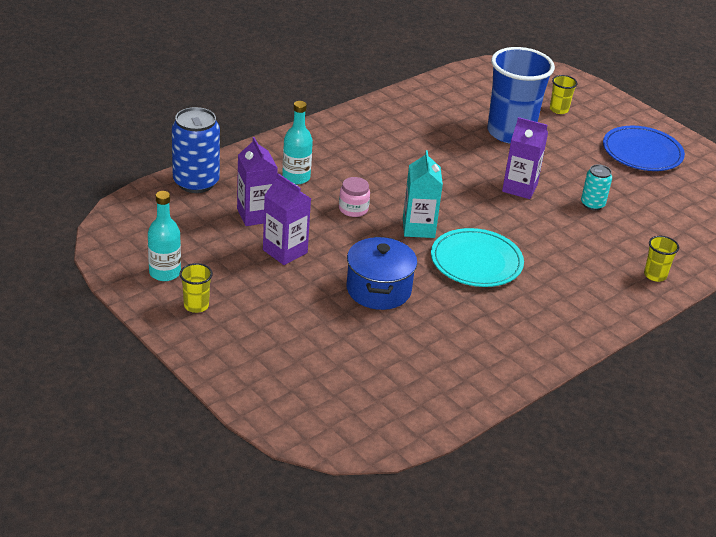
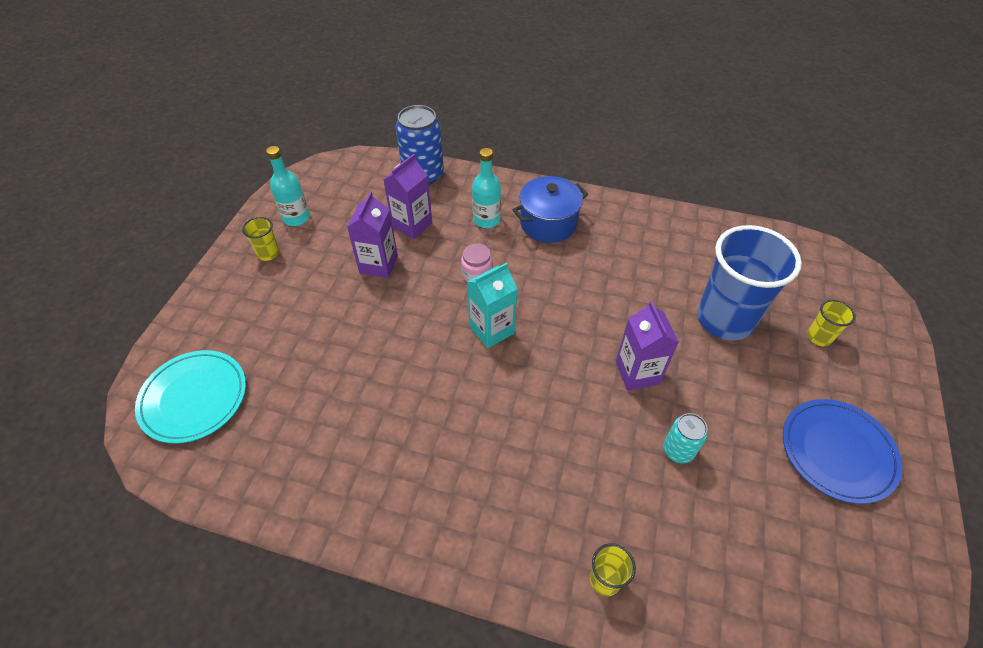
camera: 60 degrees right, 15 degrees up
blue pot [347,236,417,310] -> blue pot moved to [513,176,588,243]
turquoise plate [431,228,524,287] -> turquoise plate moved to [135,350,246,444]

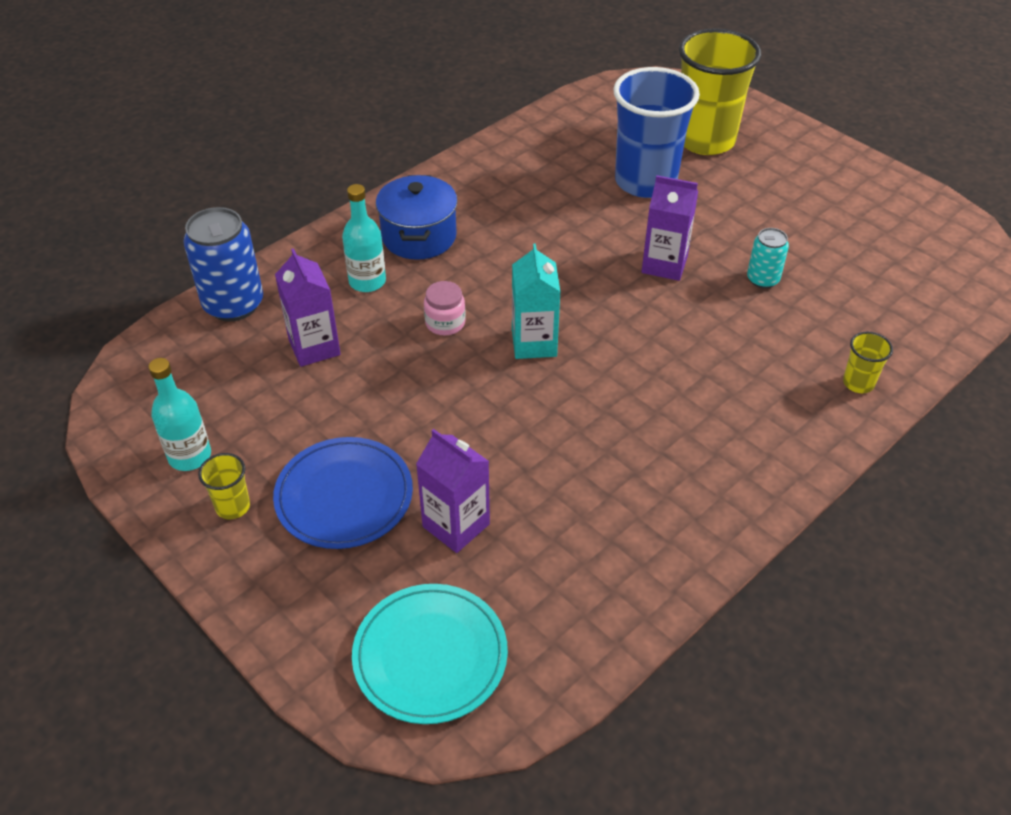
camera: 60 degrees left, 5 degrees down
purple carton [347,192,398,278] -> purple carton moved to [416,429,490,553]
blue plate [783,399,902,504] -> blue plate moved to [273,437,413,549]
yellow cup [807,300,855,347] -> yellow cup [679,29,761,155], size x2.37

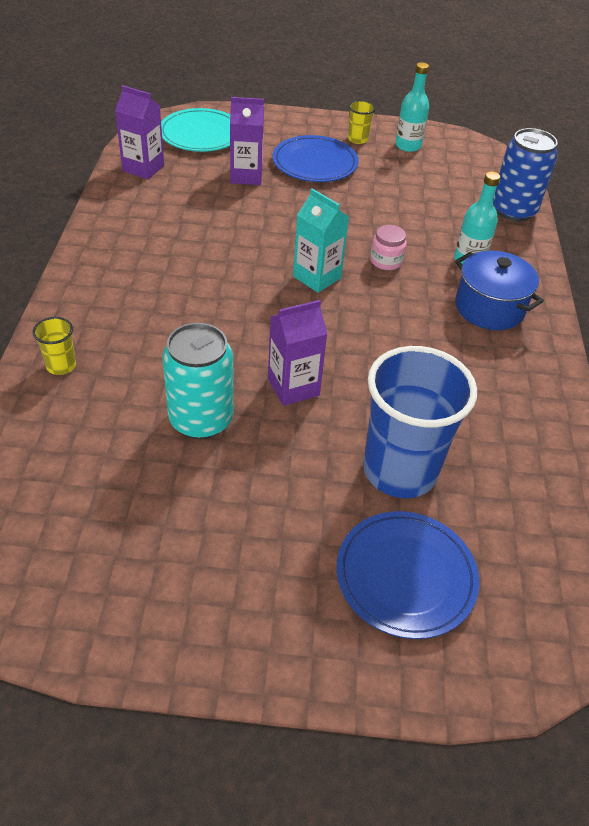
camera: 135 degrees right, 0 degrees up
purple carton [275,248,341,367] -> purple carton moved to [115,85,164,179]
yellow cup [679,29,761,155] -> blue plate [336,511,479,639]
turquoise can [747,228,789,289] -> turquoise can [162,323,233,439], size x1.81

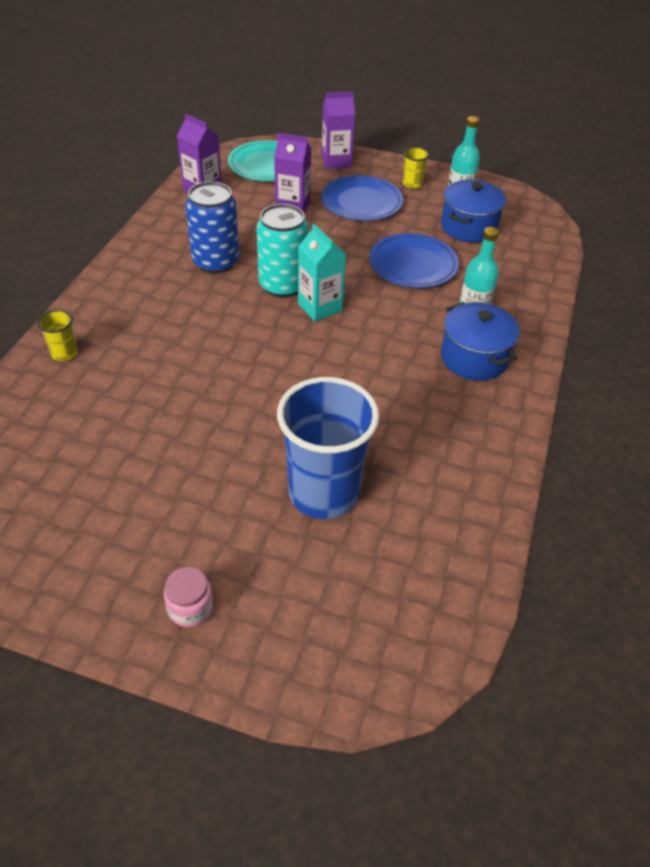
camera: 15 degrees right, 0 degrees up
turquoise can [162,323,233,439] -> turquoise can moved to [256,204,309,298]
purple carton [268,300,327,406] -> purple carton moved to [321,92,355,169]
blue plate [336,511,479,639] -> blue plate moved to [369,233,459,288]
pink jar [370,225,407,270] -> pink jar moved to [164,567,213,627]
blue can [493,128,558,222] -> blue can moved to [185,181,239,274]
none -> blue pot [441,180,506,243]

